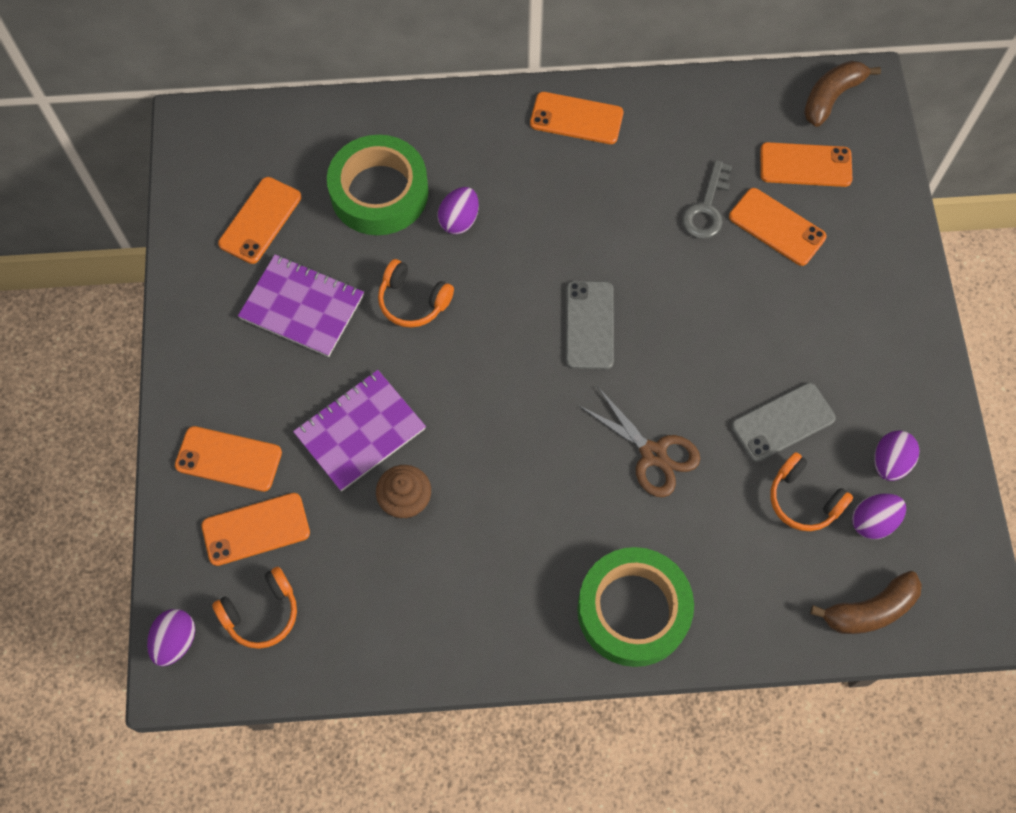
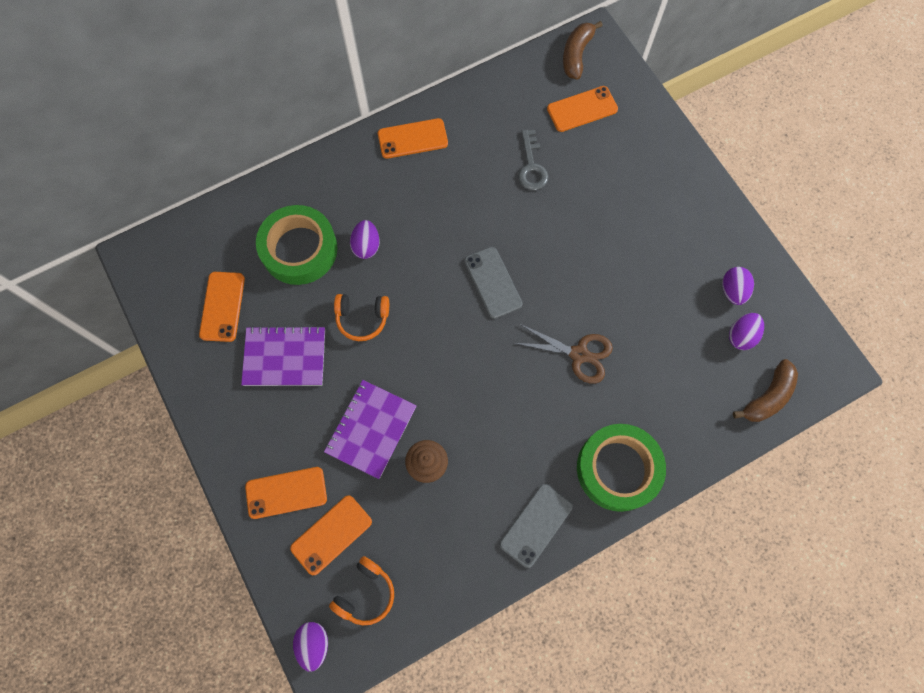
camera: 25 degrees left, 5 degrees up
orange phone [729,188,827,266] -> none
grey phone [731,383,836,462] -> grey phone moved to [500,484,573,568]
orange headphones [770,452,853,531] -> none

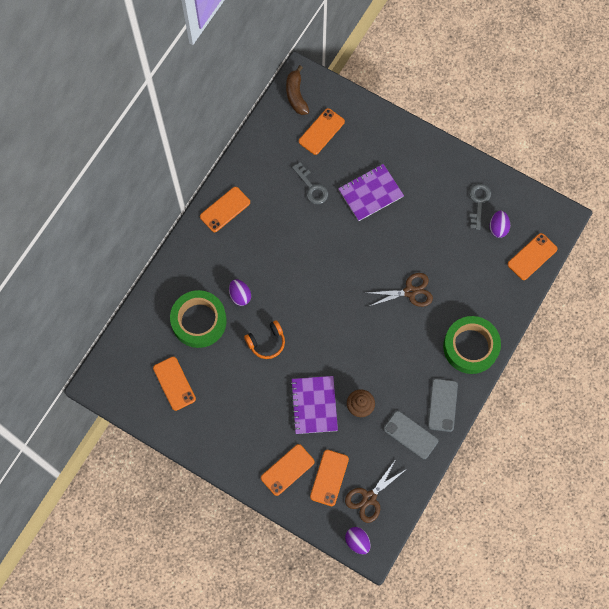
camera: 30 degrees left, 0 degrees up
purple notebook [241,326,325,386] -> purple notebook moved to [338,164,404,221]
orange headphones [329,556,394,625] -> brown scissors [345,459,407,523]
grey phone [464,247,522,319] -> grey phone moved to [384,411,438,459]
purple egg [722,267,754,305] -> grey key [469,184,491,230]
brown banana [733,359,798,422] -> orange phone [507,233,557,280]

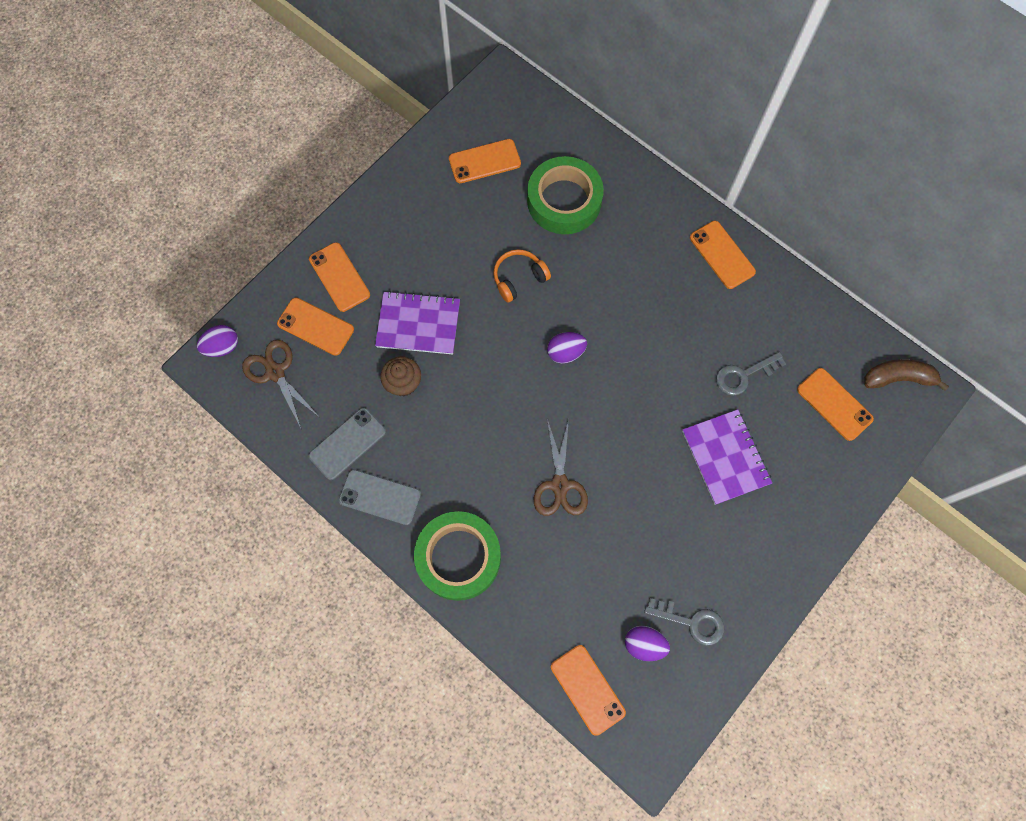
camera: 100 degrees right, 0 degrees up
purple egg [229,279,251,306] -> purple egg moved to [547,332,587,364]
orange headphones [244,320,285,359] -> orange headphones turned 75 degrees clockwise [493,249,551,303]

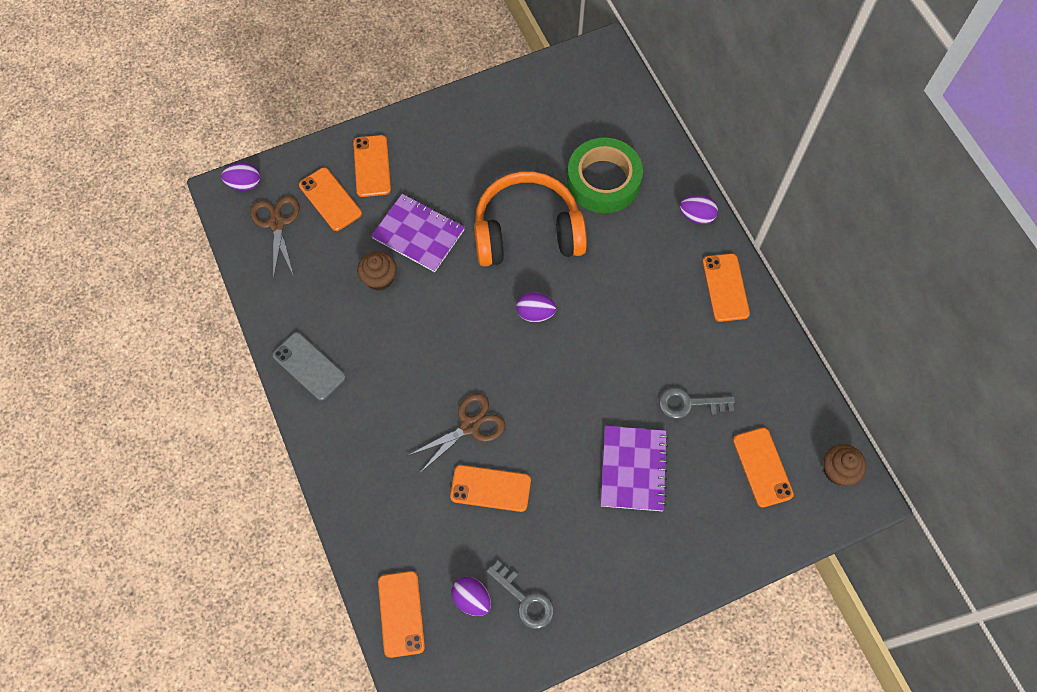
camera: 25 degrees right, 5 degrees down
grey phone [309,408,386,480] -> none
green tape [414,511,501,601] -> none
orange phone [449,139,521,183] -> orange phone moved to [450,465,531,512]
orange headphones [493,249,551,303] -> orange headphones [474,171,587,267], size x2.10
brown scissors [534,419,588,516] -> brown scissors turned 150 degrees counterclockwise [407,393,505,473]
brown banana [864,359,949,391] -> brown cupcake [824,444,866,485]
none -> purple egg [680,195,718,225]

